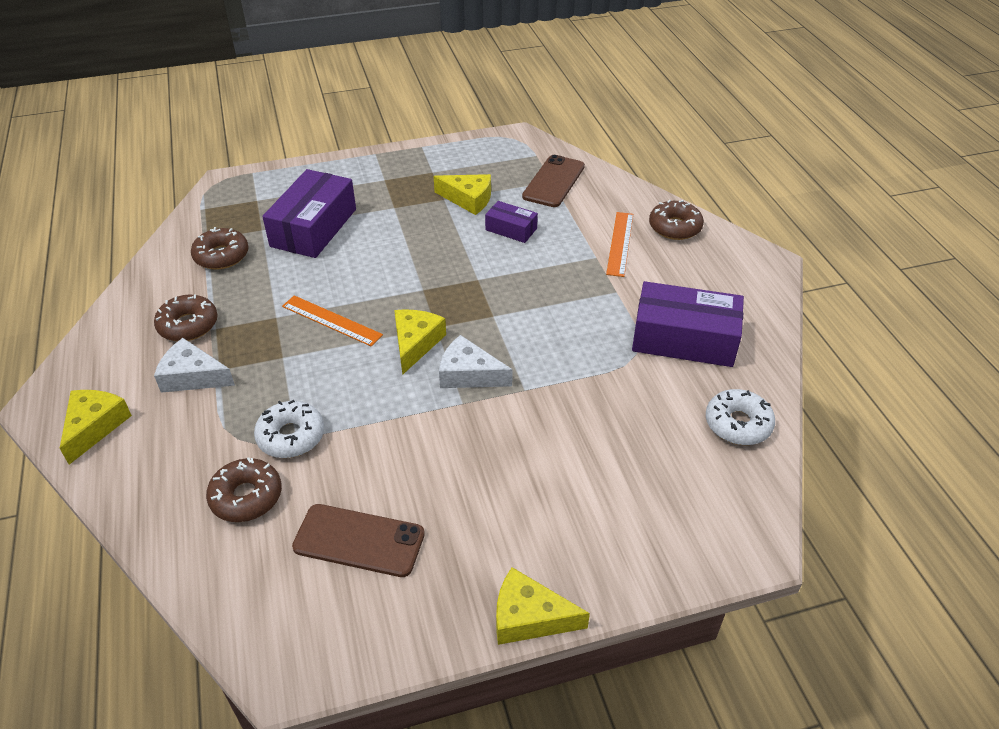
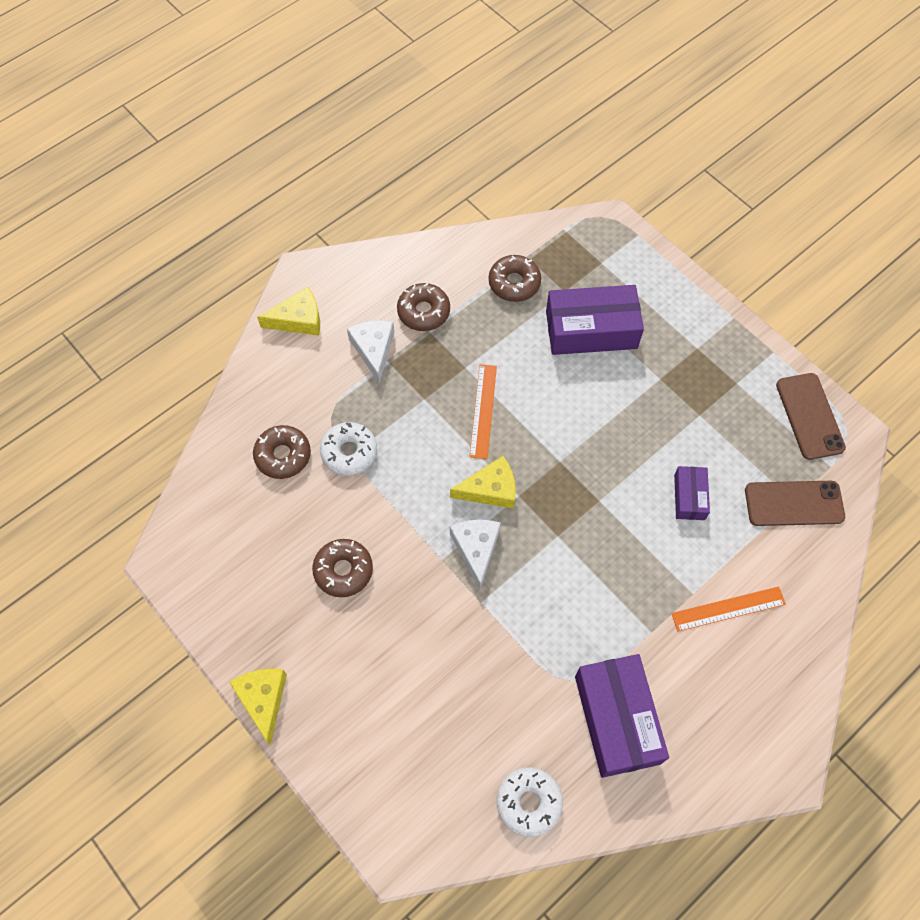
camera: 65 degrees right, 20 degrees up
brown phone [292,504,425,577] -> brown phone moved to [776,373,846,460]
yellow cheese [434,174,491,215] -> none
brown donut [649,200,704,240] -> brown donut moved to [312,539,373,597]

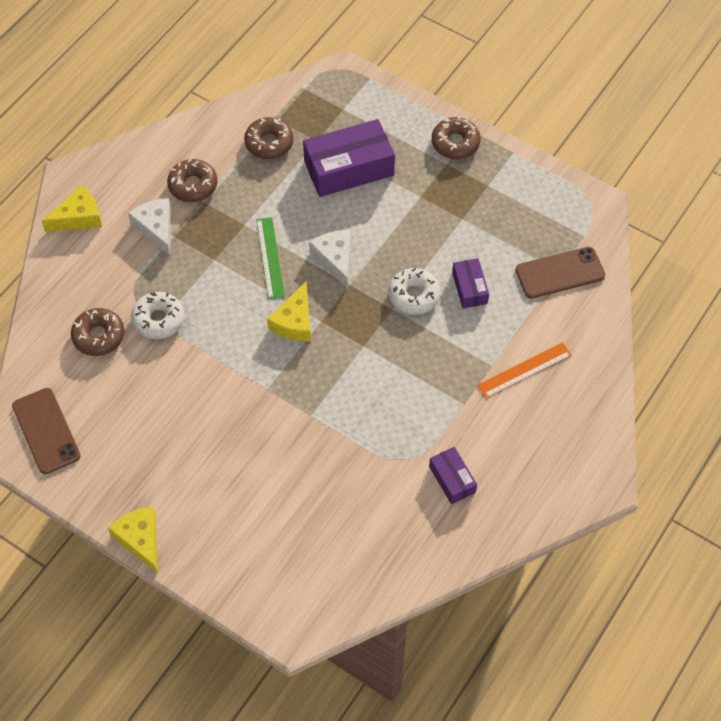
camera: 15 degrees left, 5 degrees down
brown donut [312,539,373,597] -> brown donut moved to [432,116,481,159]
yellow cheese [450,456,516,509] -> yellow cheese turned 135 degrees clockwise [267,281,311,341]
white cheese [450,520,501,589] -> white cheese moved to [309,230,351,289]
orange ruler [469,364,497,459] -> green ruler [256,217,285,299]
white donut [497,767,563,837] -> white donut moved to [388,268,441,315]
purple box [575,654,669,778] -> purple box [429,447,477,504], size x0.52
brown phone [776,373,846,460] -> brown phone moved to [12,388,81,474]

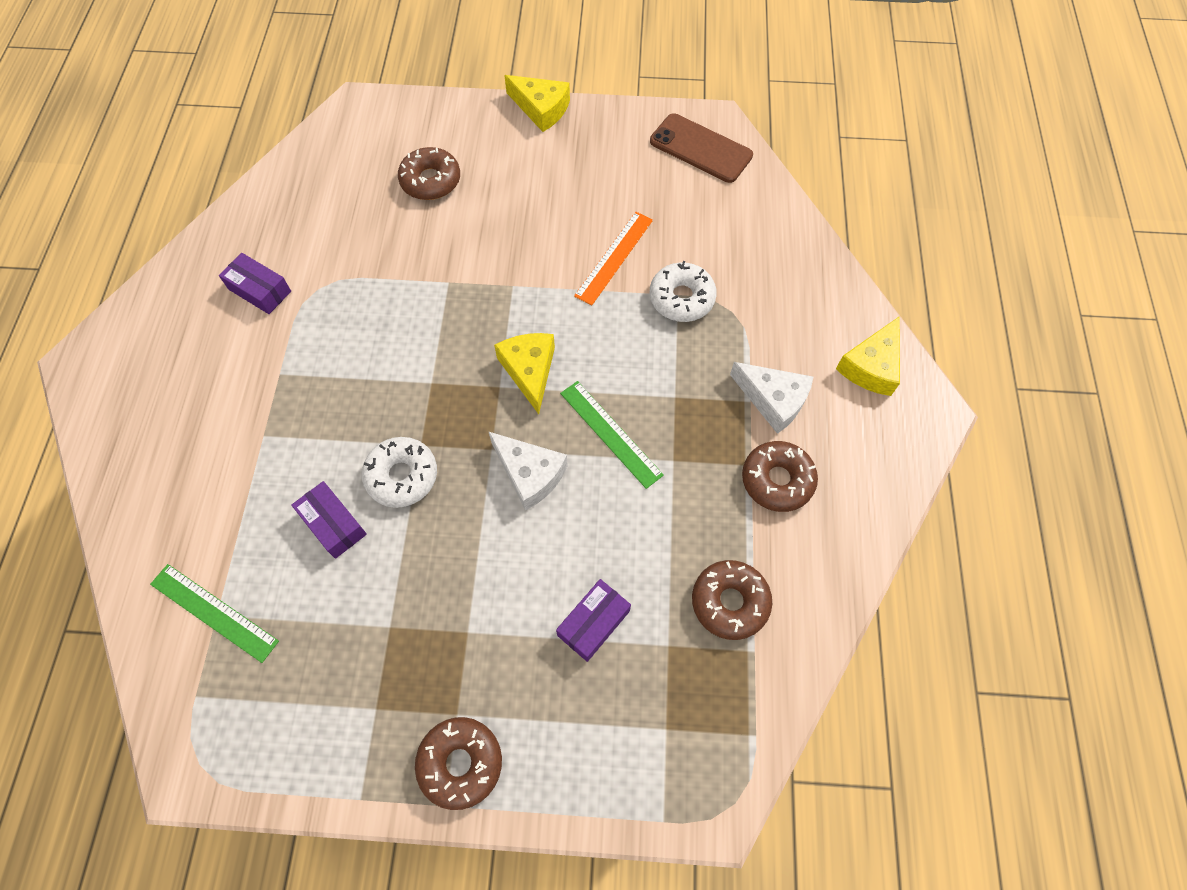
camera: 150 degrees right, 5 degrees up
brown donut [71,308,125,356] -> brown donut moved to [398,147,460,200]
purple box [303,119,395,197] -> purple box [556,579,631,662], size x0.52
orange ruler [477,342,572,398] -> orange ruler moved to [574,212,653,305]
brown phone [515,247,605,299] -> green ruler [150,564,279,663]

